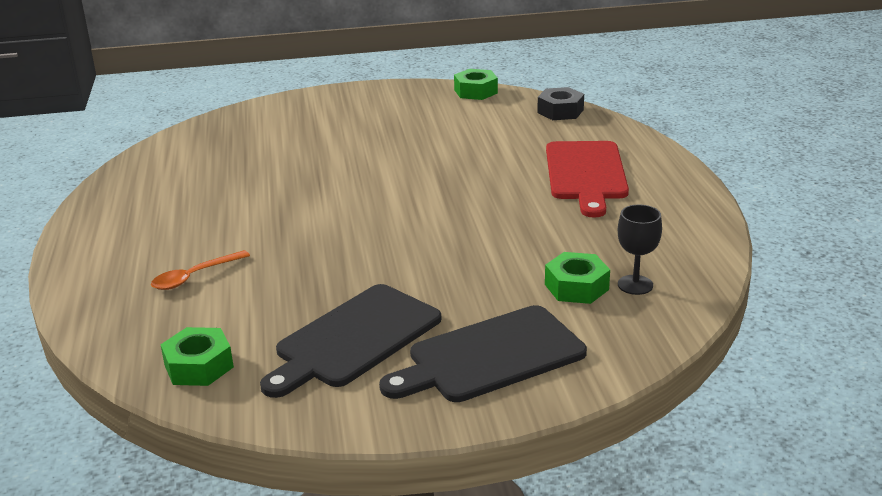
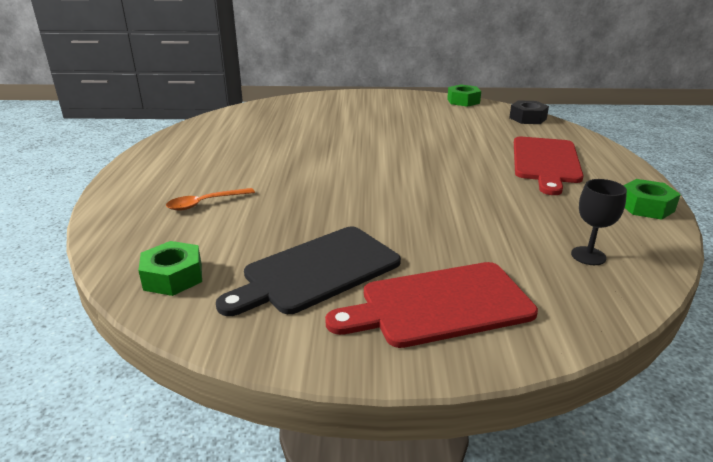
camera: 10 degrees right, 0 degrees up
black cutting board [379,305,587,402] -> red cutting board [325,262,538,348]
green nut [545,252,610,304] -> green nut moved to [623,179,681,220]

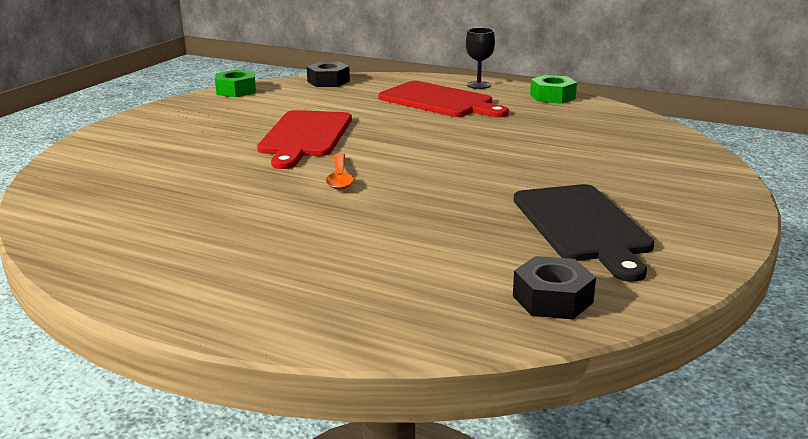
camera: 65 degrees left, 5 degrees down
green nut [138,241,202,296] -> black nut [513,256,596,319]
orange spoon [166,188,255,211] -> orange spoon moved to [326,153,354,190]
red cutting board [325,262,538,348] -> red cutting board moved to [257,110,352,169]
black goblet [571,179,627,265] -> black goblet moved to [466,28,495,89]

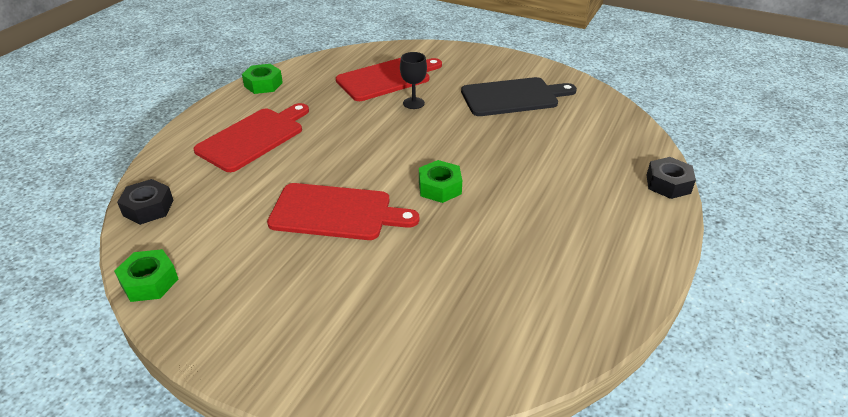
camera: 90 degrees left, 15 degrees up
orange spoon [326,153,354,190] -> green nut [419,160,462,203]
black goblet [466,28,495,89] -> black goblet moved to [400,52,427,109]
black nut [513,256,596,319] -> black nut moved to [646,157,696,199]
none -> red cutting board [336,58,442,101]

